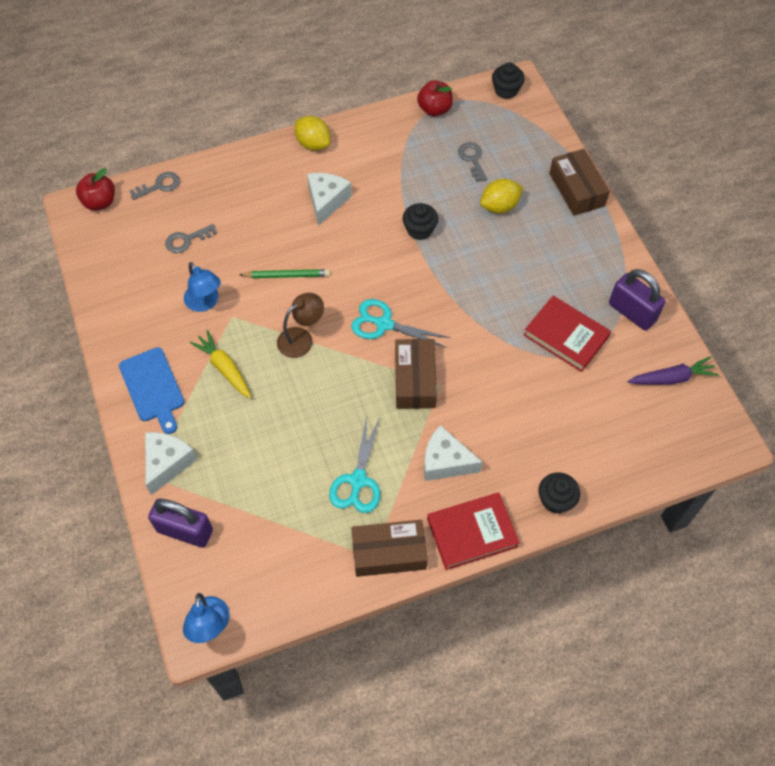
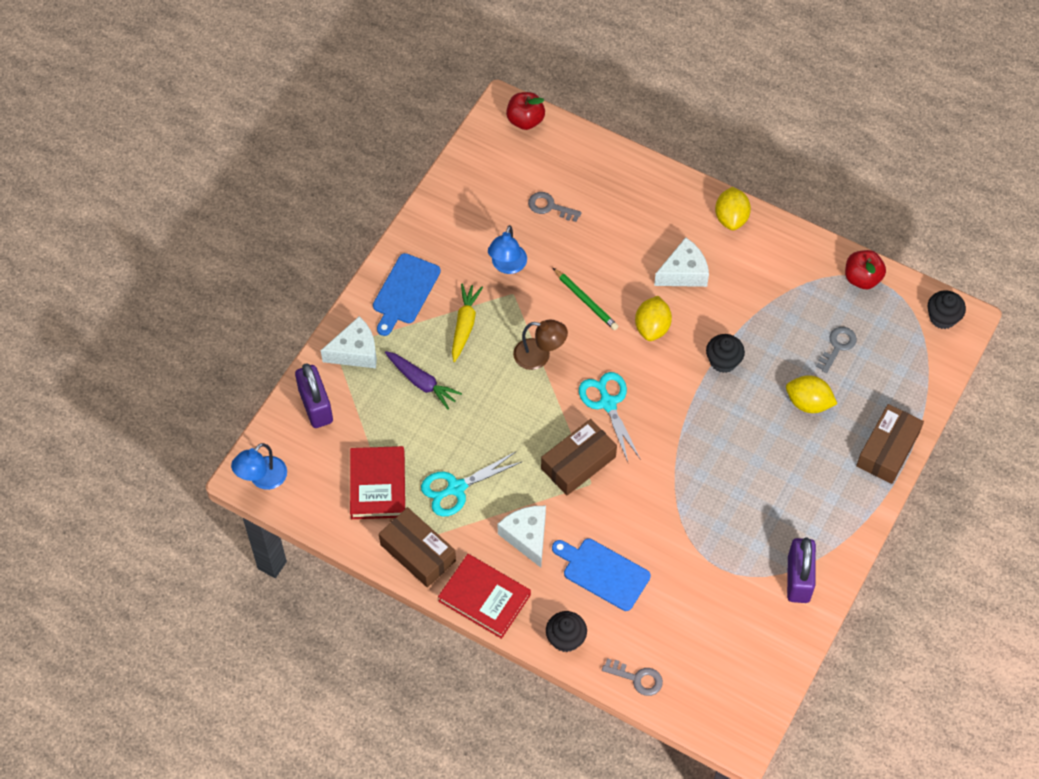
camera: 50 degrees right, 0 degrees up
grey key [130,172,180,200] -> grey key moved to [602,658,663,696]
red book [524,296,611,372] -> red book moved to [350,446,405,519]
purple carrot [628,356,719,385] -> purple carrot moved to [385,351,462,410]
none -> blue cutting board [552,538,651,611]
none -> yellow lemon [635,296,672,341]

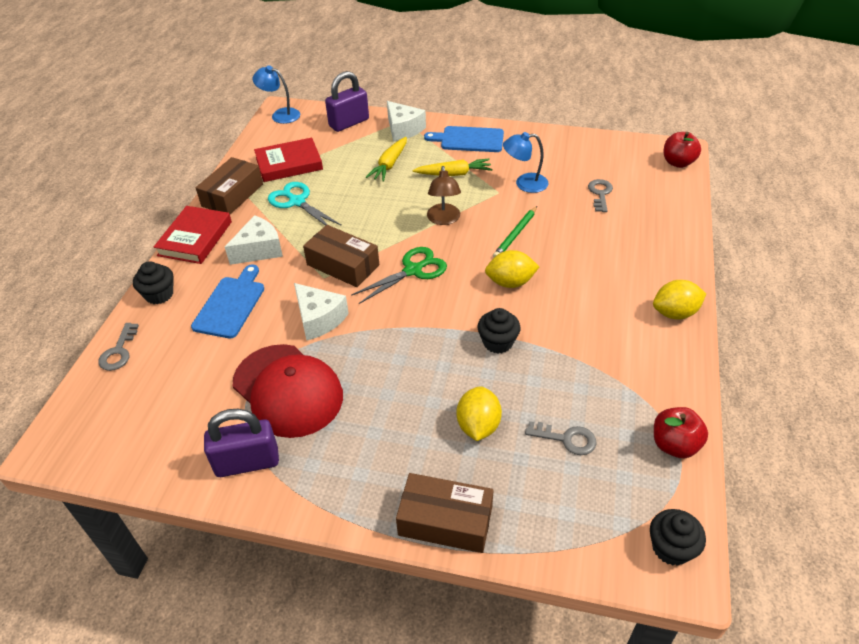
camera: 75 degrees right, 15 degrees down
purple carrot [385,351,462,410] -> yellow carrot [366,137,407,182]
turquoise scissors [579,372,641,462] -> green scissors [351,247,447,304]
white cheese [654,237,709,287] -> white cheese moved to [294,283,349,340]
none -> red cap [233,344,343,438]

